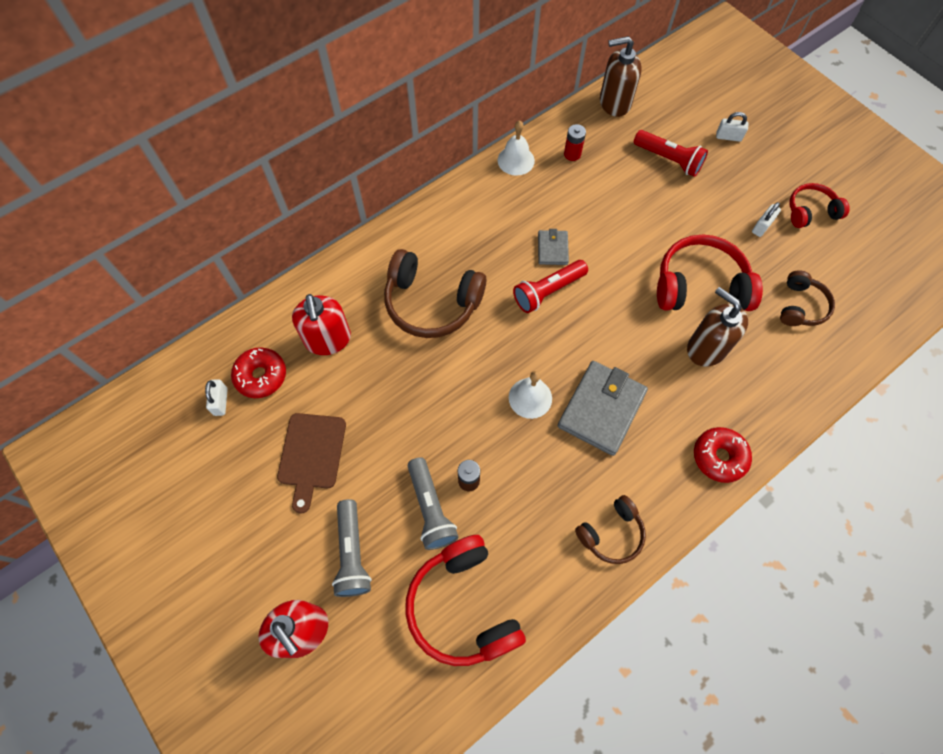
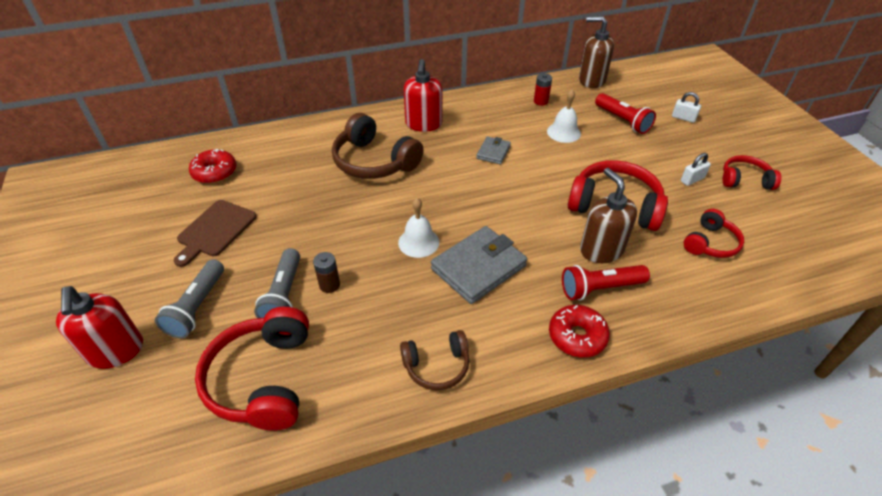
camera: 20 degrees right, 20 degrees down
white padlock [205,379,228,416] -> none
red soap dispenser [292,294,351,355] -> red soap dispenser moved to [404,59,442,132]
white bell [498,120,535,176] -> white bell moved to [547,90,581,143]
red flashlight [513,260,588,313] -> red flashlight moved to [562,265,650,301]
brown headphones [780,270,835,326] -> red headphones [683,209,744,258]

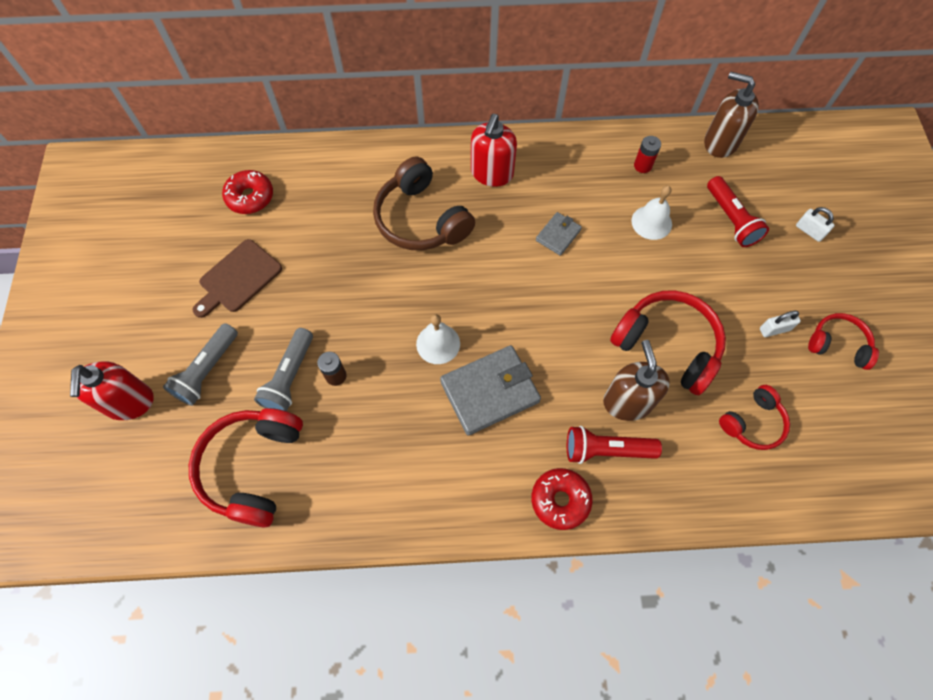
camera: 15 degrees right, 20 degrees up
brown headphones [400,330,469,390] -> none

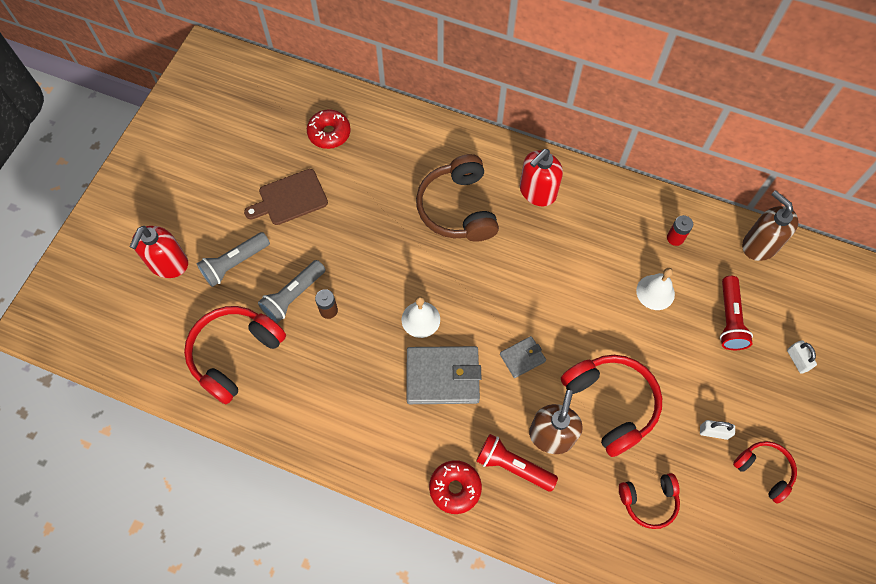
camera: 25 degrees right, 0 degrees up
grey wallet [536,212,582,256] -> grey wallet moved to [500,336,546,378]

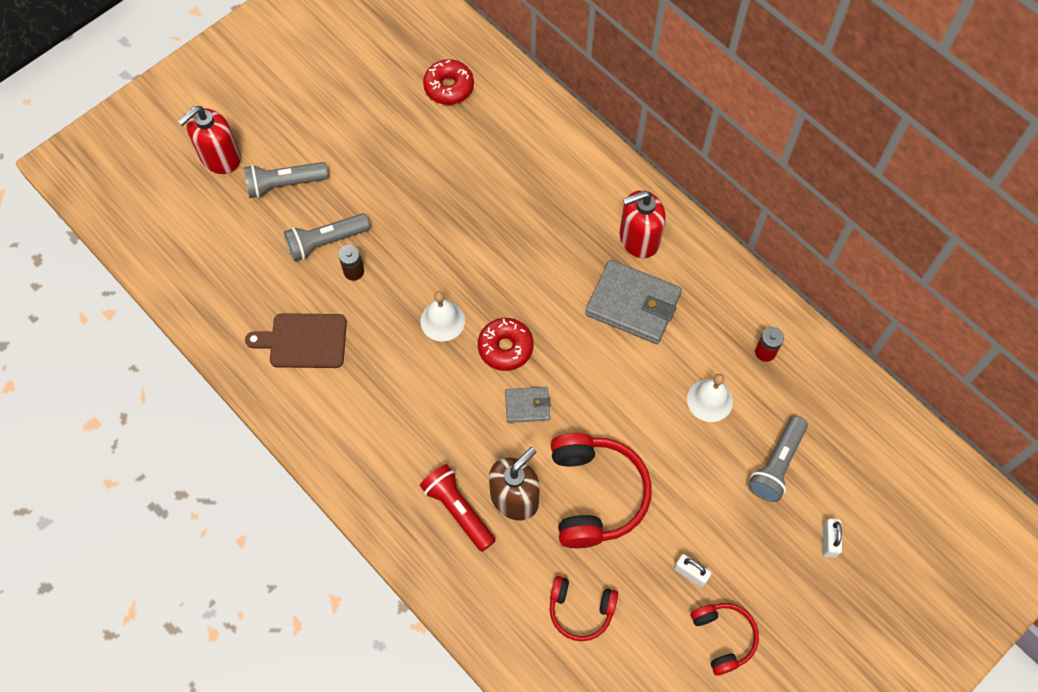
camera: 25 degrees right, 0 degrees up
red headphones [184,306,286,404] -> none
brown cutting board [244,169,328,225] -> brown cutting board moved to [245,313,347,368]
grey wallet [406,346,482,404] -> grey wallet moved to [585,260,682,344]
brown headphones [416,154,499,242] -> none
red donut [429,460,482,514] -> red donut moved to [478,318,534,371]
red flashlight [720,276,753,350] -> grey flashlight [748,416,808,502]
brown soap dispenser [742,190,799,261] -> none

